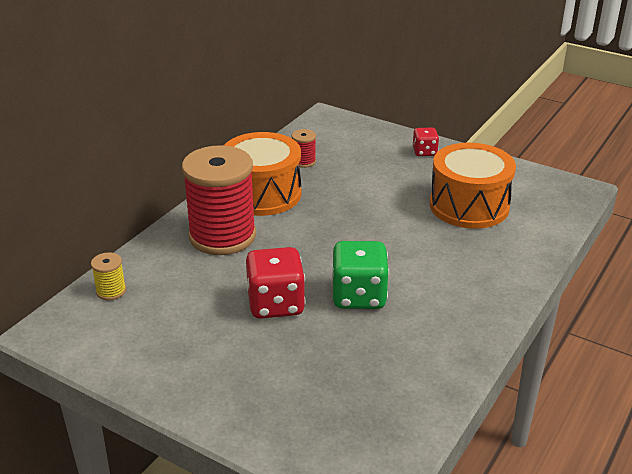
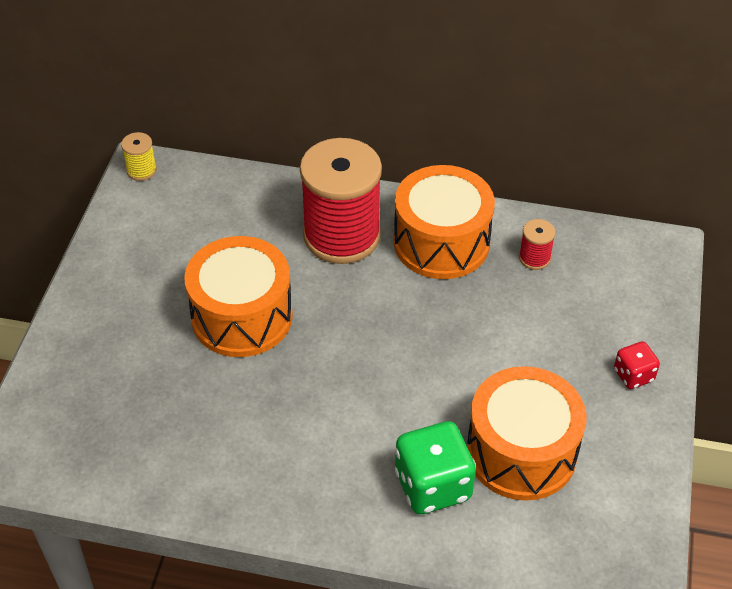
camera: 70 degrees right, 15 degrees up
yellow spool [91,252,126,300] -> yellow spool moved to [121,132,157,181]
red dice [246,247,306,319] -> orange drum [184,236,293,357]
green dice [332,241,389,309] -> green dice moved to [395,421,476,514]

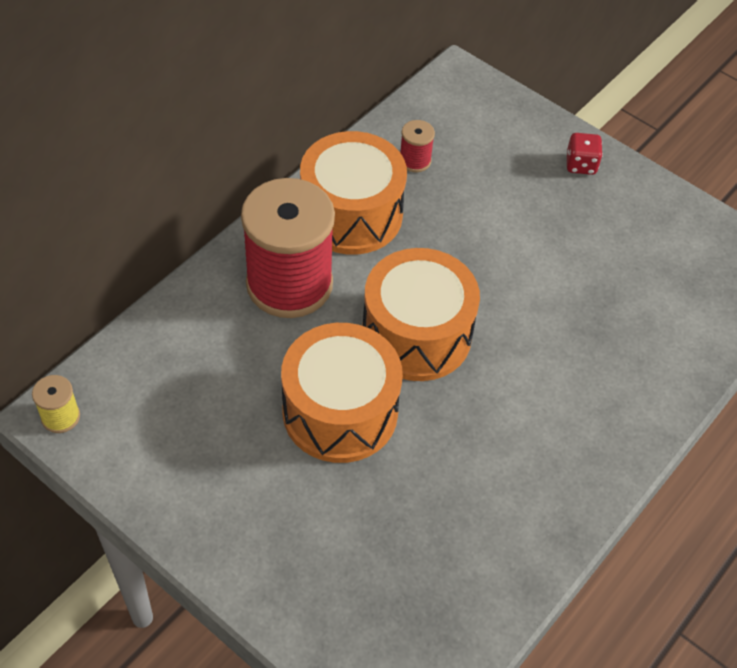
camera: 65 degrees left, 5 degrees up
green dice [395,421,476,514] -> none
orange drum [467,366,586,501] -> orange drum moved to [362,248,480,381]

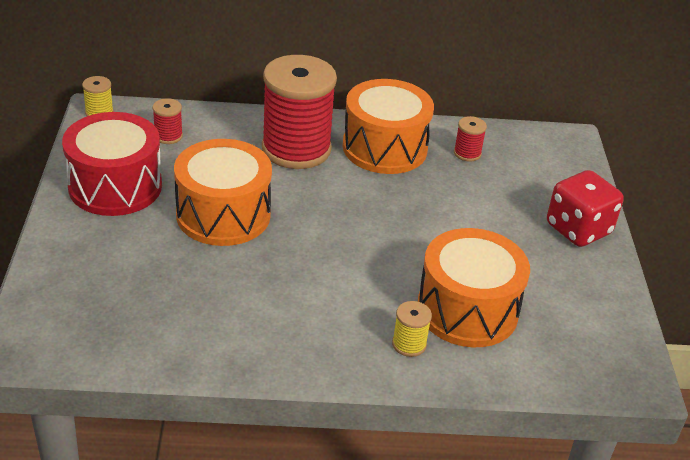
camera: 50 degrees right, 15 degrees down
orange drum [362,248,480,381] -> orange drum moved to [418,228,530,347]
red dice [566,133,603,175] -> red dice [547,170,624,247], size x1.83
none -> red drum [62,112,162,216]
none -> red spool [153,98,183,144]
none -> yellow spool [392,301,432,357]

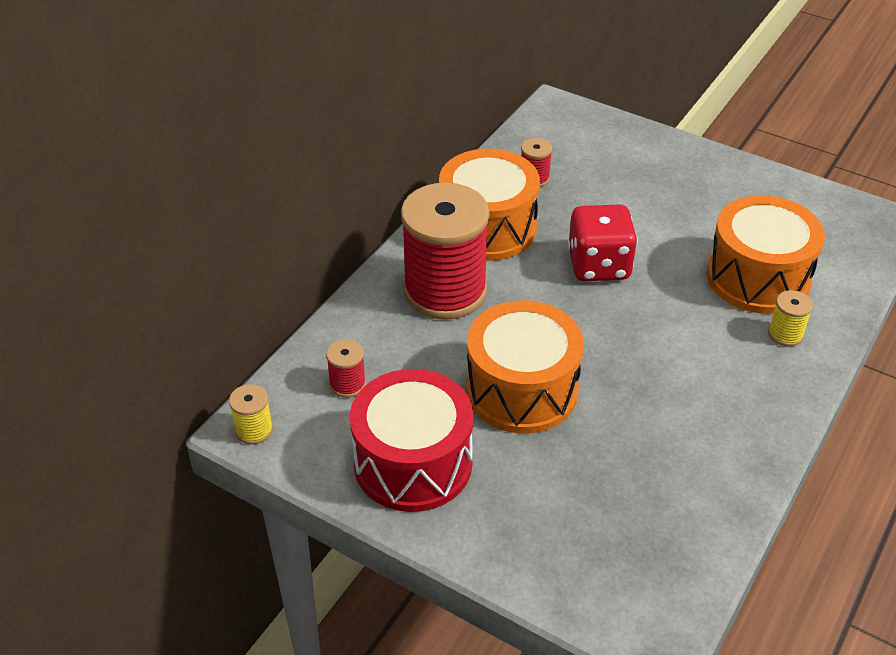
camera: 55 degrees left, 5 degrees up
red dice [547,170,624,247] -> red dice moved to [568,204,638,281]

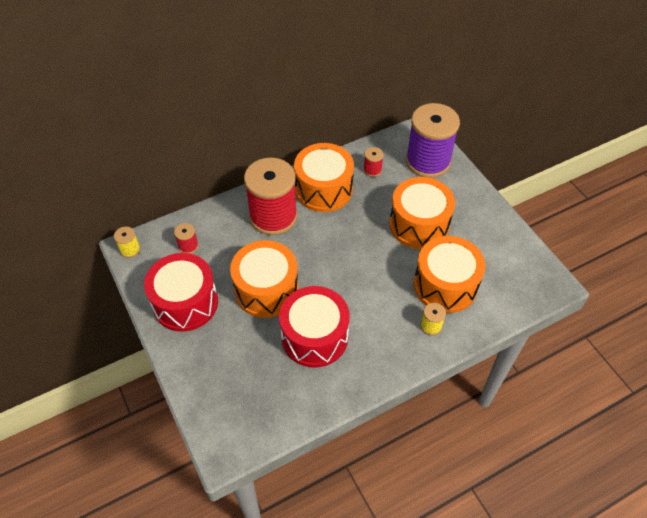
camera: 30 degrees right, 10 degrees up
red dice [568,204,638,281] -> none
none -> red drum [279,286,350,367]
none -> orange drum [389,177,455,249]
none -> purple spool [406,103,460,178]

